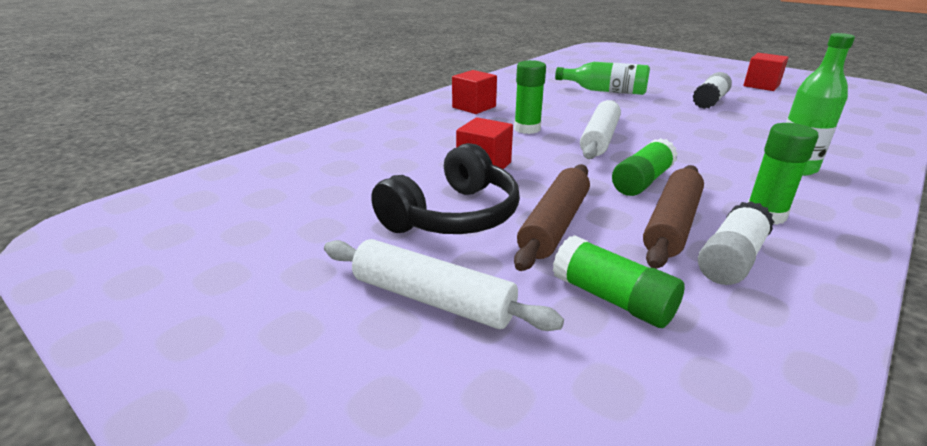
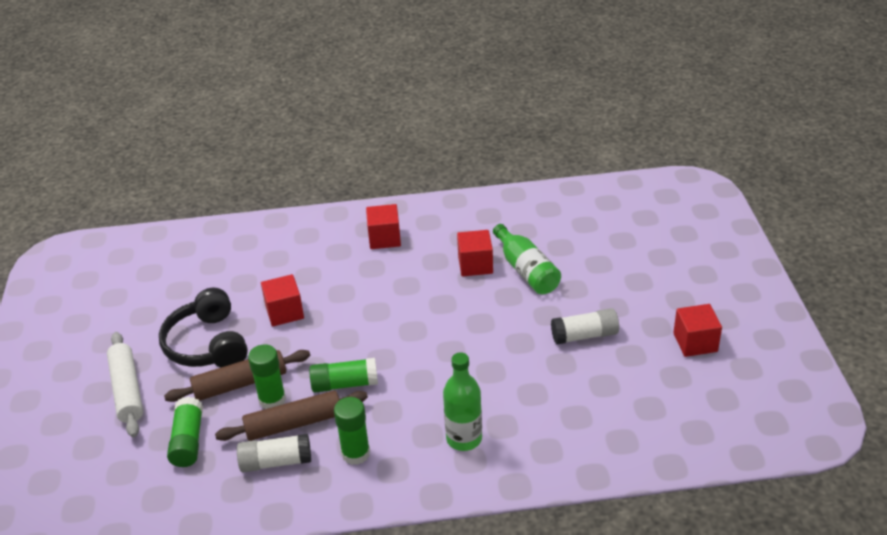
camera: 45 degrees right, 10 degrees up
black headphones [371,143,520,234] -> black headphones turned 75 degrees clockwise [159,288,248,368]
green glue stick [514,60,546,134] -> green glue stick moved to [248,344,286,409]
white rolling pin [580,100,621,159] -> none
none -> red cube [457,230,493,276]

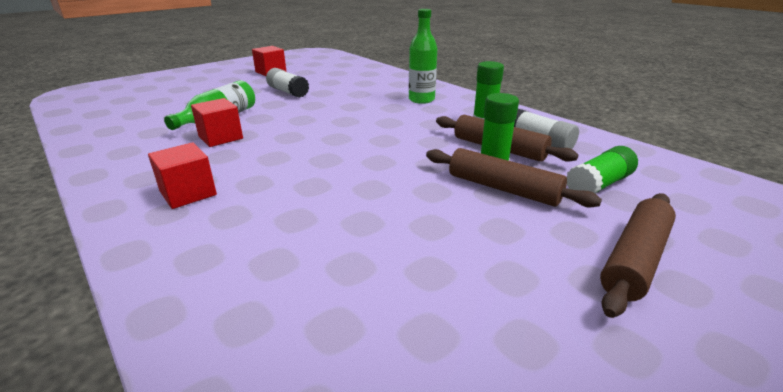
camera: 125 degrees left, 10 degrees down
white rolling pin [107,332,143,437] -> brown rolling pin [600,193,676,318]
black headphones [159,288,248,368] -> none
red cube [261,274,304,327] -> none
green glue stick [309,358,378,392] -> none

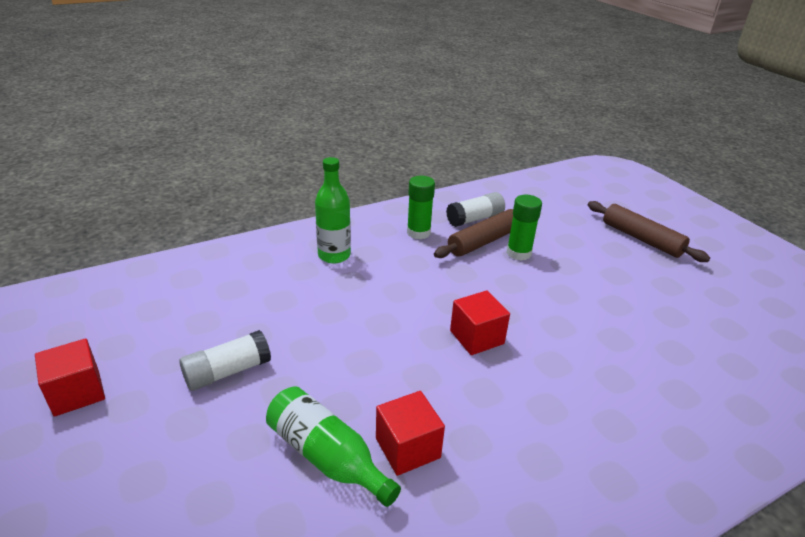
camera: 80 degrees left, 5 degrees up
red cube [148,142,217,209] -> red cube moved to [450,290,510,355]
brown rolling pin [426,148,602,208] -> none
green glue stick [567,146,638,194] -> none

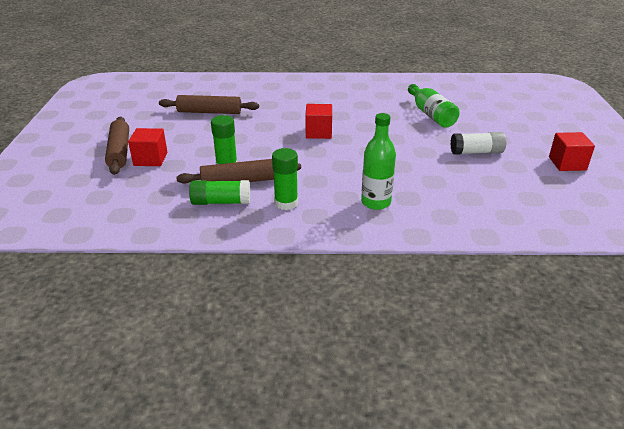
camera: 150 degrees left, 0 degrees up
red cube [376,391,445,476] -> red cube moved to [128,128,168,166]
white glue stick [446,192,505,227] -> green glue stick [189,180,250,205]
none -> brown rolling pin [159,95,259,114]

